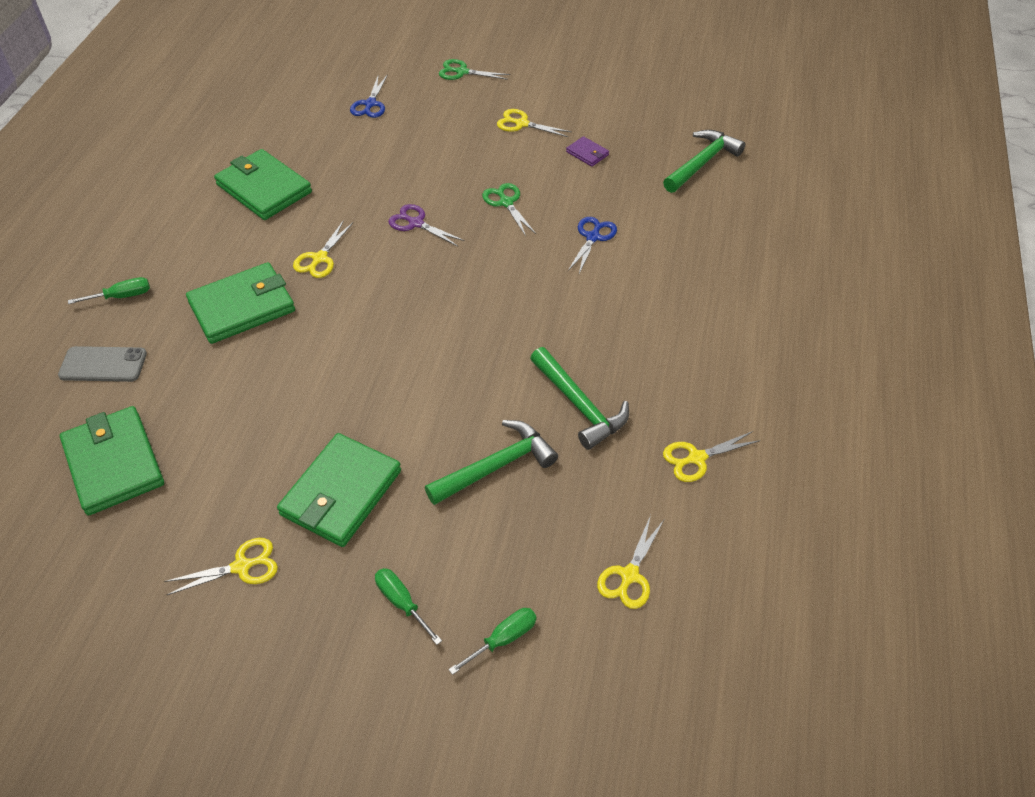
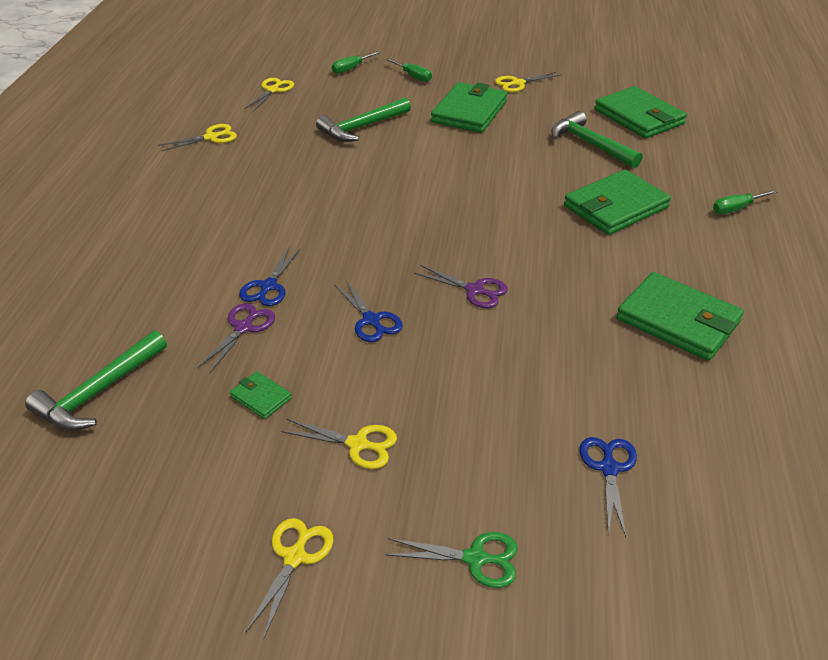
camera: 175 degrees right, 10 degrees down
grey phone [58,346,147,382] -> none
yellow scissors [293,220,353,278] -> yellow scissors moved to [246,518,333,638]
green scissors [482,183,536,236] -> blue scissors [334,280,403,342]
green hammer [530,347,629,450] -> green hammer moved to [551,111,643,168]
purple wallet [566,136,609,167] -> green wallet [230,371,292,419]
none -> purple scissors [197,303,275,373]

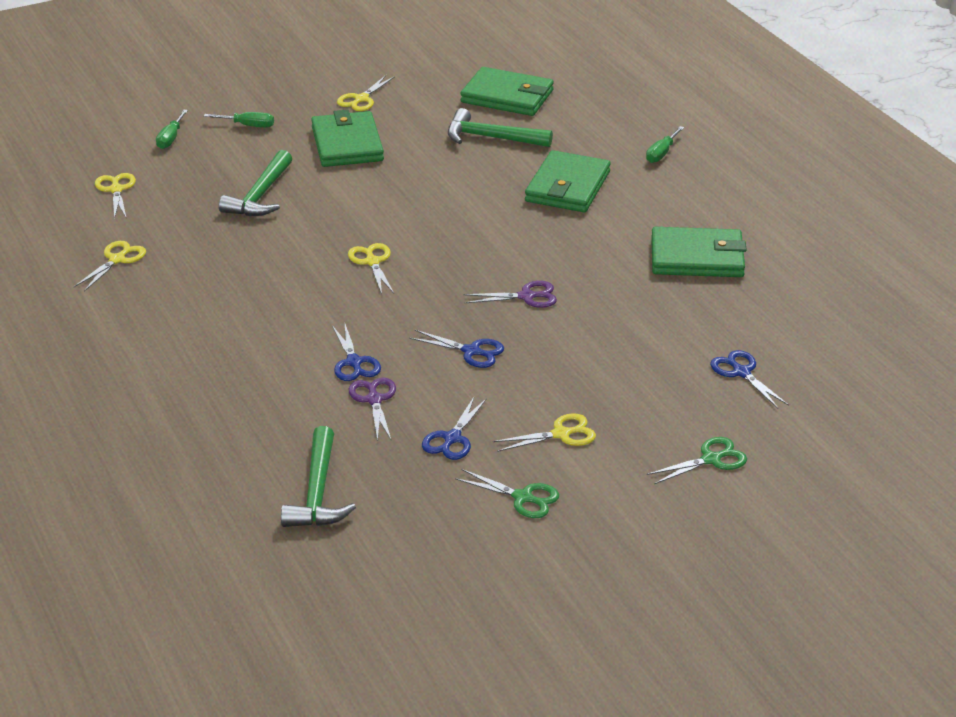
camera: 35 degrees left, 5 degrees down
green wallet [230,371,292,419] -> blue scissors [422,396,487,460]
yellow scissors [246,518,333,638] -> yellow scissors moved to [348,243,394,294]
none -> green scissors [455,469,559,518]

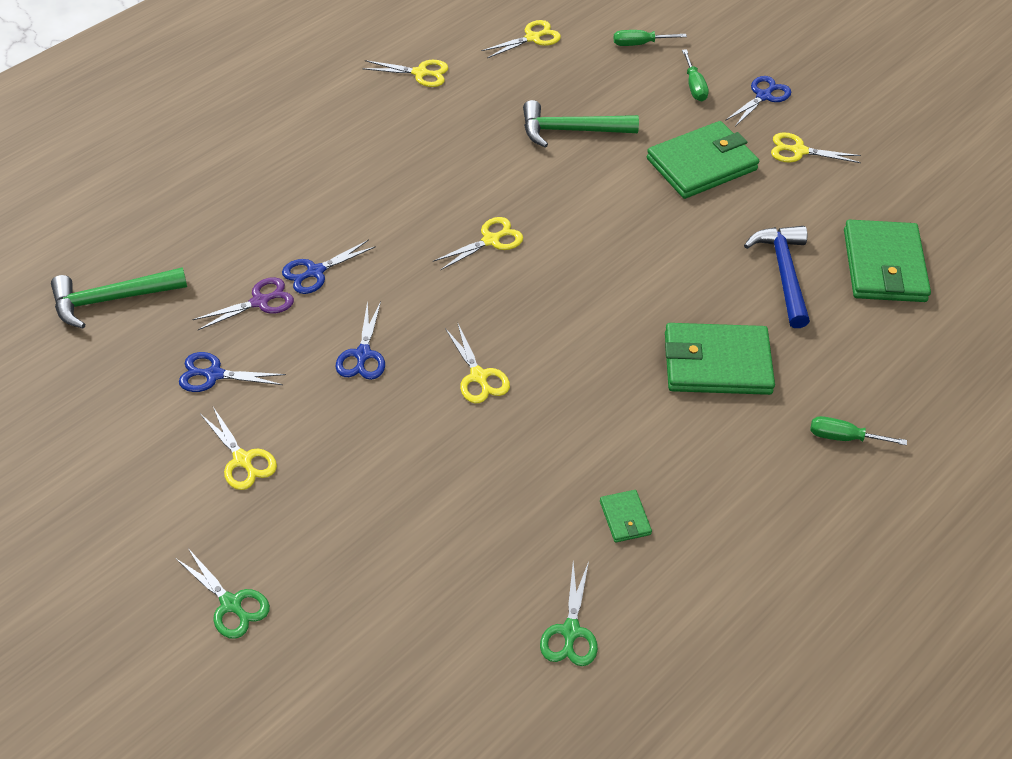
camera: 70 degrees right, 15 degrees up
green hammer [448,108,553,147] -> blue hammer [744,226,810,328]
green scissors [455,469,559,518] -> green scissors moved to [540,561,598,666]
purple scissors [463,281,557,308] -> yellow scissors [445,324,510,403]
green wallet [651,227,747,277] -> green wallet [600,490,652,543], size x0.45
blue scissors [710,350,789,408] -> blue scissors moved to [725,76,791,126]

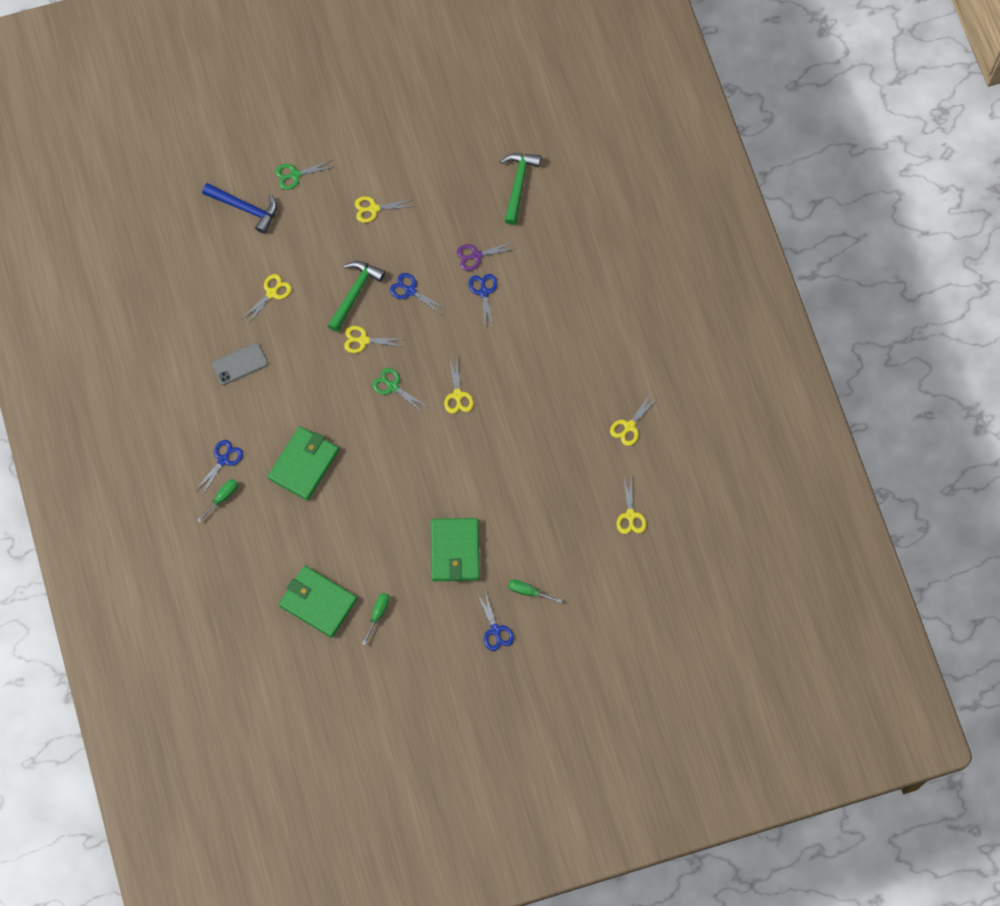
camera: 120 degrees right, 20 degrees up
blue scissors [179,352,286,392] -> blue scissors moved to [195,440,243,495]
purple scissors [192,277,294,330] -> purple scissors turned 75 degrees clockwise [457,242,517,271]
green hammer [523,100,639,148] -> green hammer moved to [328,261,385,332]
green scissors [540,561,598,666] -> green scissors moved to [372,368,428,414]
green wallet [600,490,652,543] -> grey phone [212,343,268,385]
green screwdriver [614,30,687,46] -> green screwdriver moved to [362,593,390,645]
blue hammer [744,226,810,328] -> blue hammer moved to [202,183,277,234]
yellow scissors [771,132,861,163] -> yellow scissors moved to [242,274,292,325]

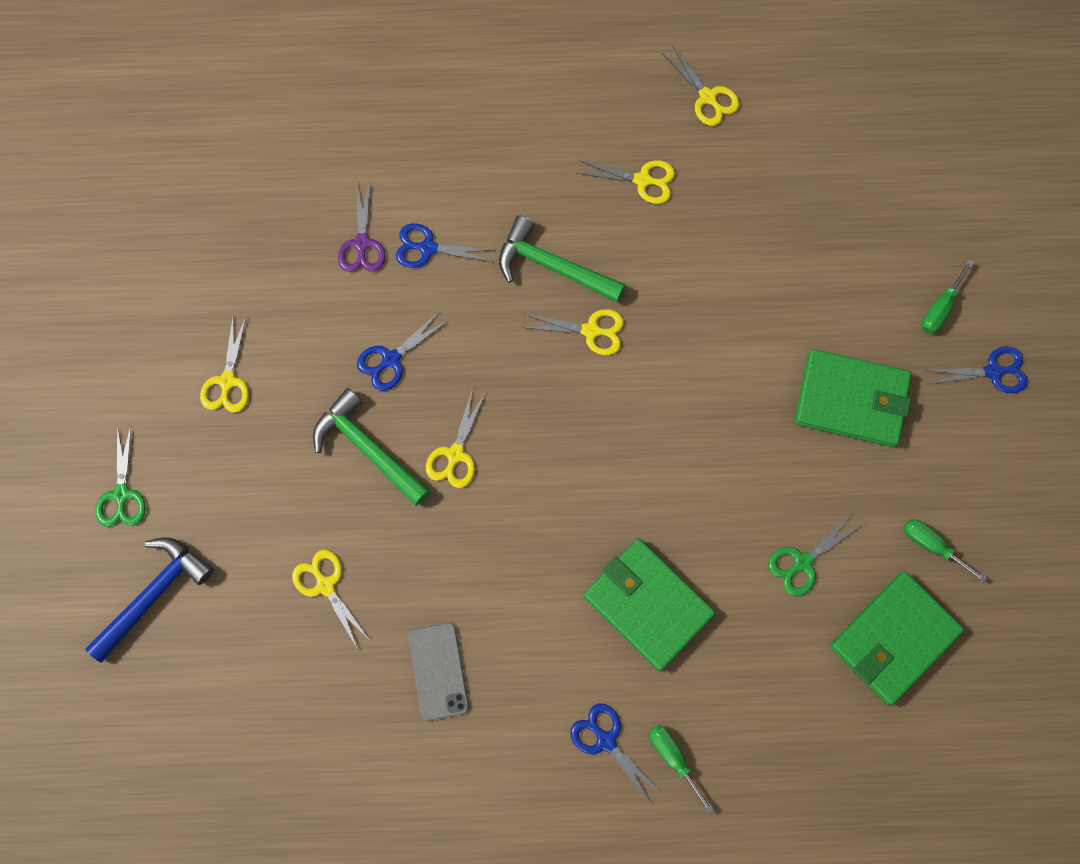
camera: 75 degrees left, 5 degrees up
green scissors [372,368,428,414] -> green scissors moved to [768,513,861,596]
green hammer [500,153,541,225] -> green hammer moved to [499,215,626,302]
yellow scissors [616,475,646,534] -> yellow scissors moved to [577,160,675,204]

